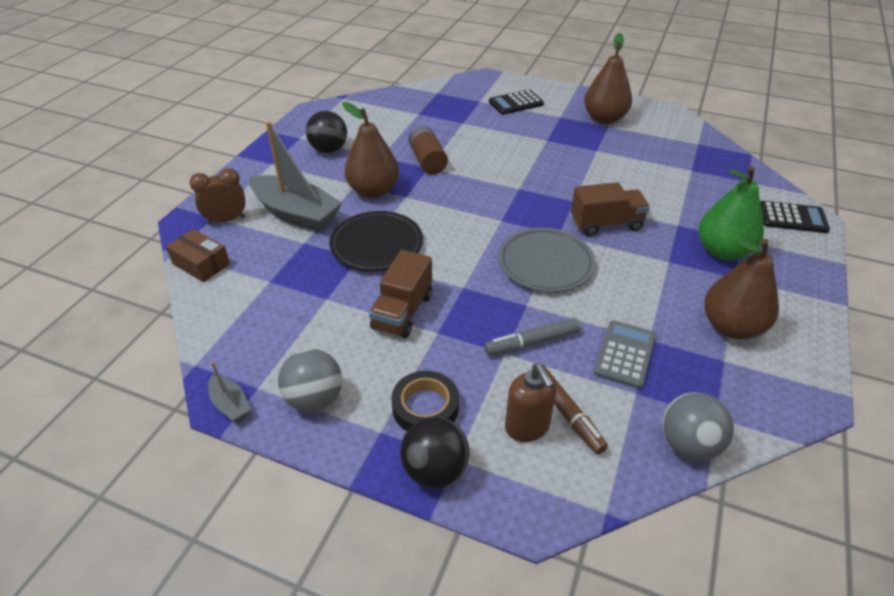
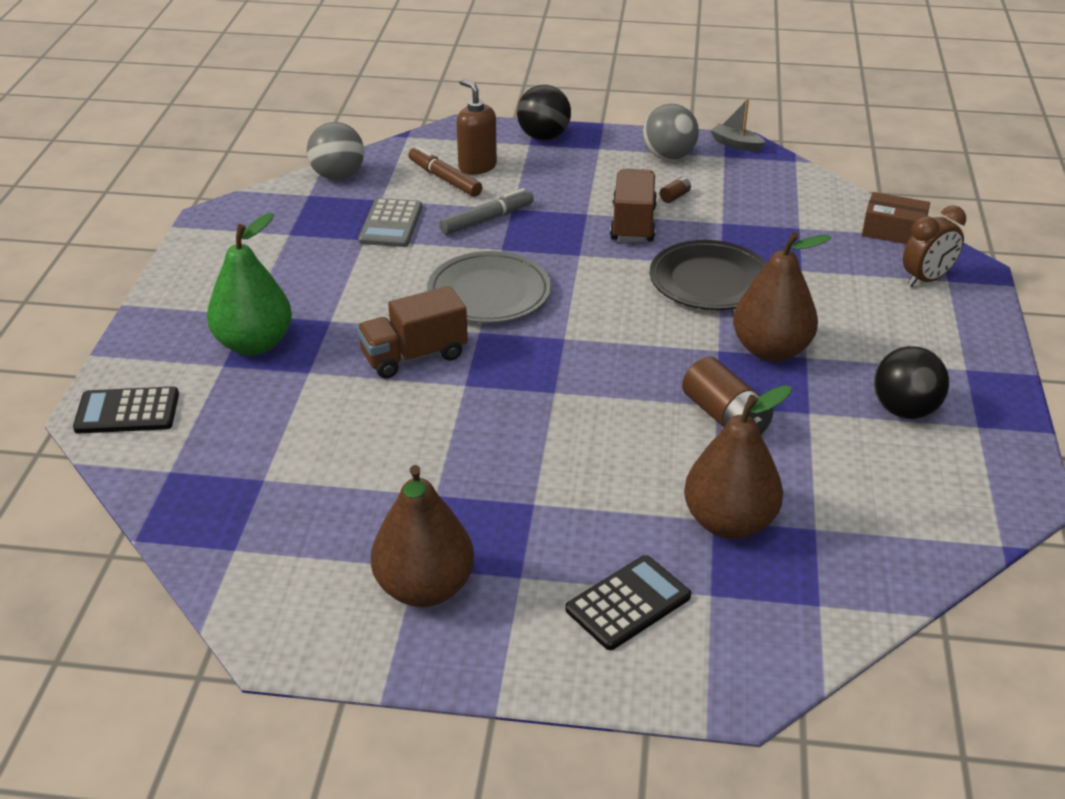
camera: 165 degrees right, 5 degrees down
grey boat [249,121,342,232] -> none
black tape [391,371,459,431] -> none
brown pear [704,238,779,339] -> brown pear moved to [684,385,792,539]
none -> brown battery [660,177,691,203]

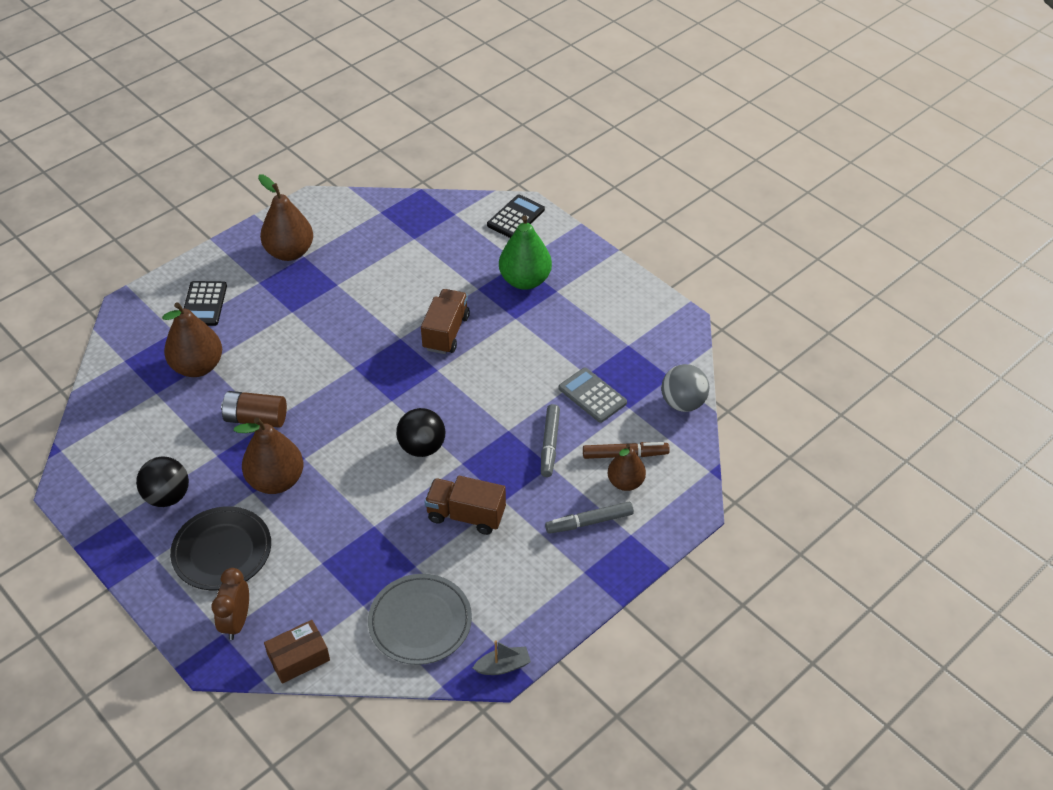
camera: 130 degrees right, 10 degrees up
grey plate [427,251,551,323] -> grey plate moved to [368,574,472,665]
brown soap dispenser [457,79,497,175] -> brown pear [608,444,646,491]
black ball [517,85,571,141] -> black ball moved to [396,408,445,457]
brown truck [610,169,657,242] -> brown truck turned 150 degrees clockwise [425,476,506,535]
grey ball [643,104,699,161] -> none
black plate [650,240,767,310] -> black plate moved to [170,506,271,590]
brown battery [660,177,691,203] -> none
none -> grey marker [545,502,634,534]

